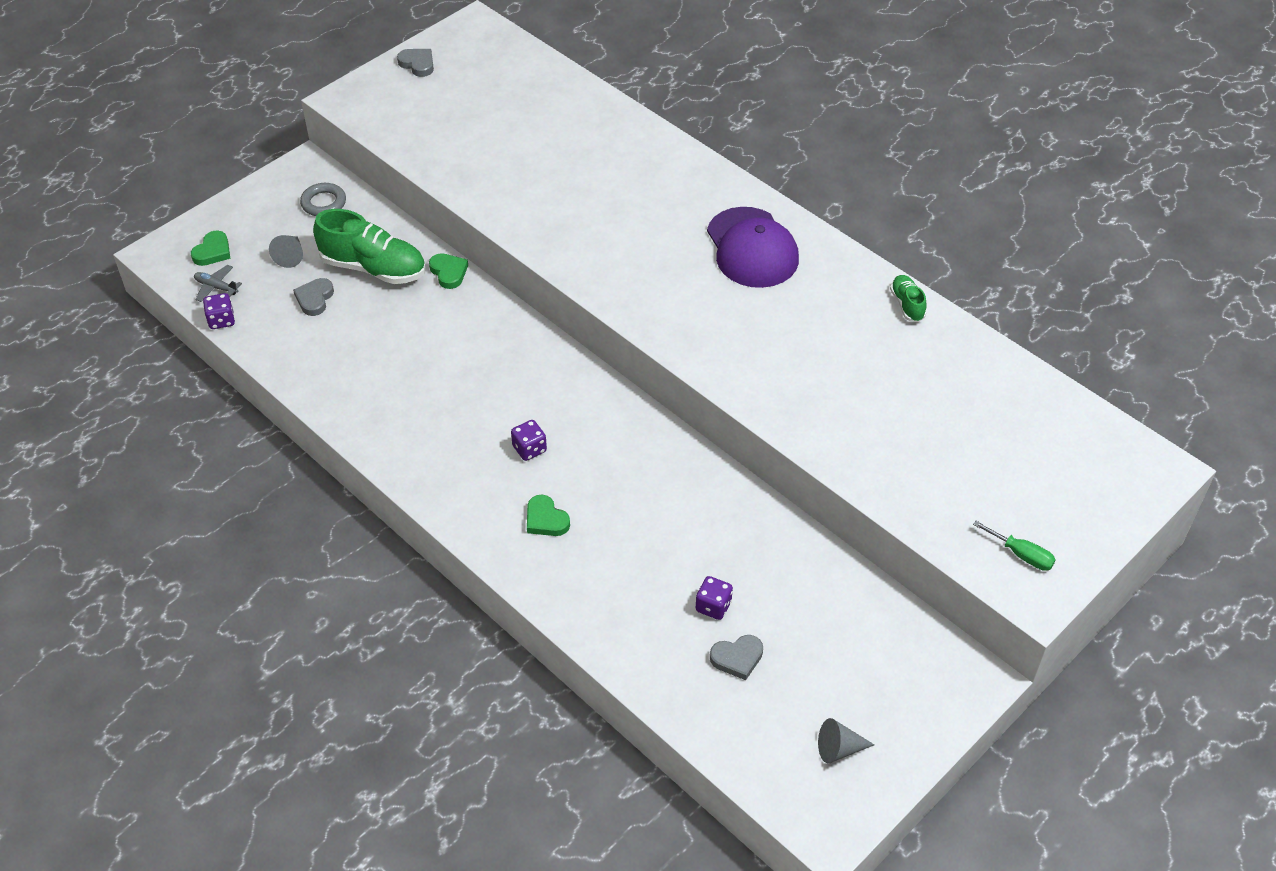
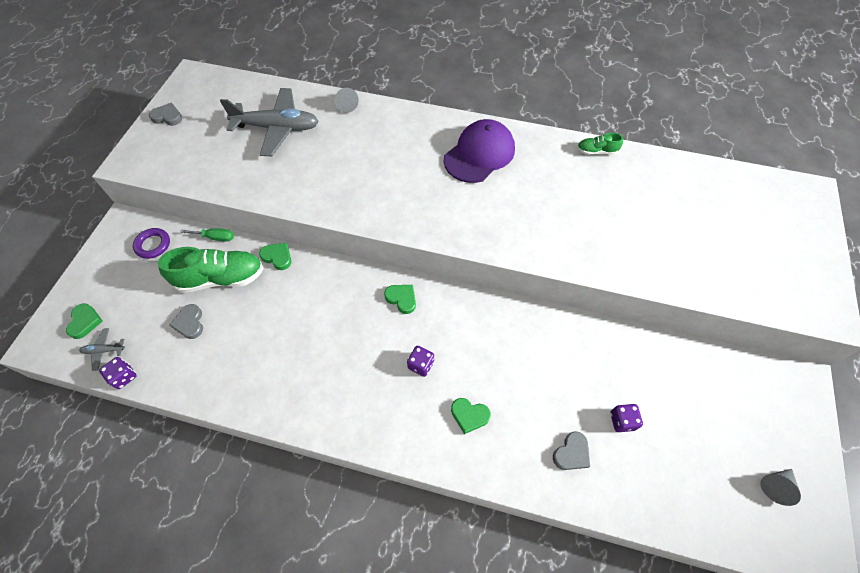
camera: 30 degrees left, 10 degrees up
grey cone [269,235,303,268] -> grey cone moved to [335,88,359,113]
grey ring [300,183,346,216] -> purple ring [133,228,170,259]
purple cap [707,207,799,288] -> purple cap turned 90 degrees counterclockwise [444,119,515,183]
grey heart [710,635,763,680] -> grey heart moved to [553,431,590,470]
green shoe [890,275,926,322] -> green shoe turned 45 degrees counterclockwise [577,133,623,155]
green screwdriver [973,521,1056,571] -> green screwdriver moved to [180,228,234,242]
none -> grey plane [220,88,319,156]
none -> green heart [384,285,416,314]

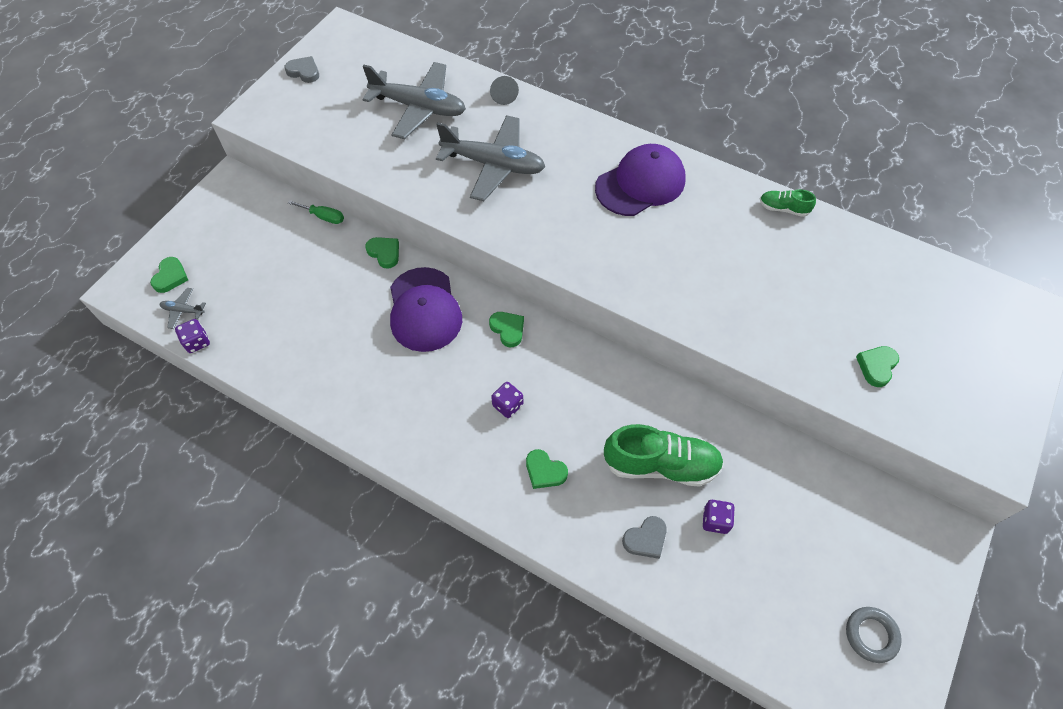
camera: 15 degrees right, 0 degrees up
purple ring [133,228,170,259] -> none
green shoe [158,247,263,293] -> green shoe moved to [604,424,724,487]
grey heart [170,304,203,339] -> none
grey cone [760,469,801,506] -> grey ring [846,607,902,663]
none -> purple cap [390,267,462,352]
none -> grey plane [436,115,545,201]
none -> green heart [856,346,899,387]

